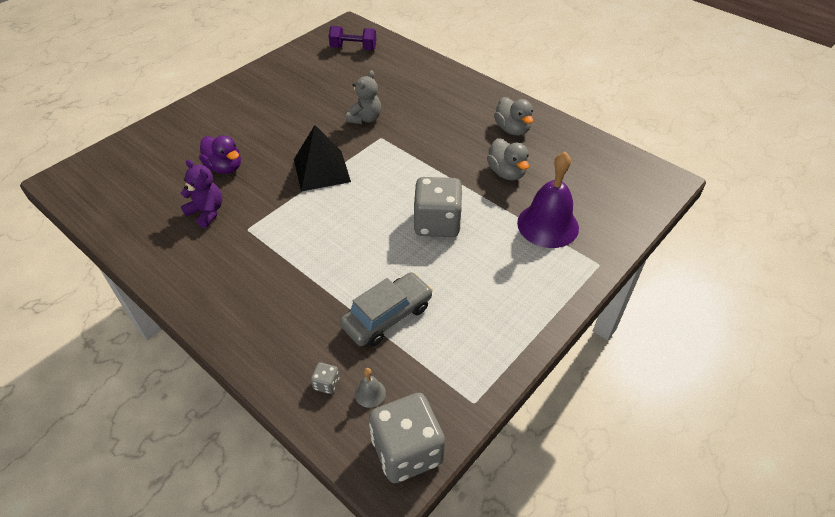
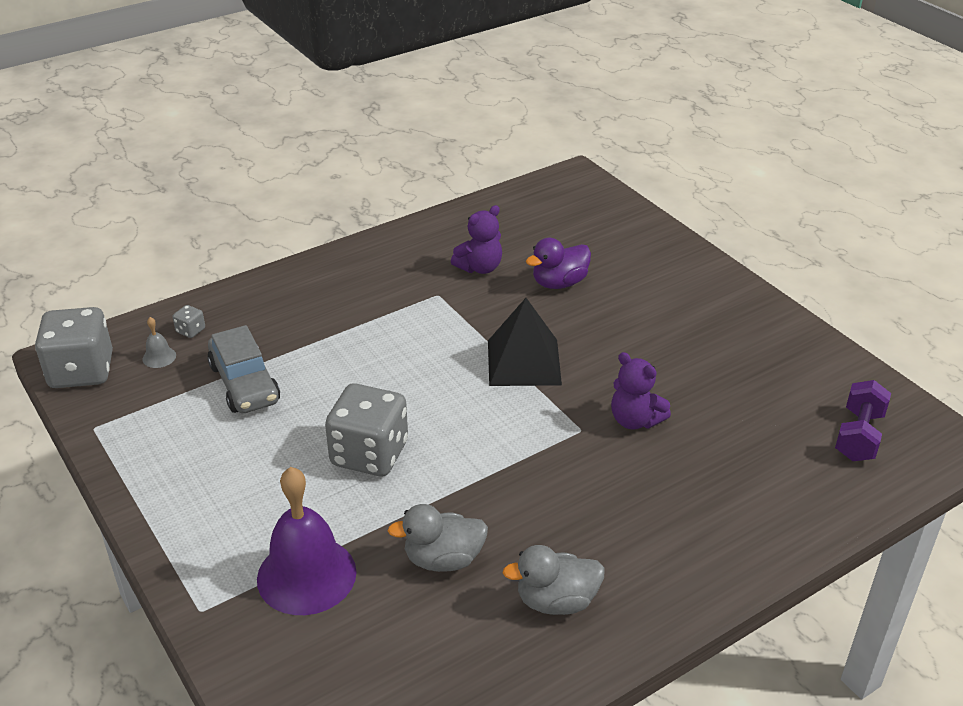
camera: 105 degrees right, 10 degrees down
grey teddy bear [346,70,381,124] -> purple teddy bear [611,352,671,430]

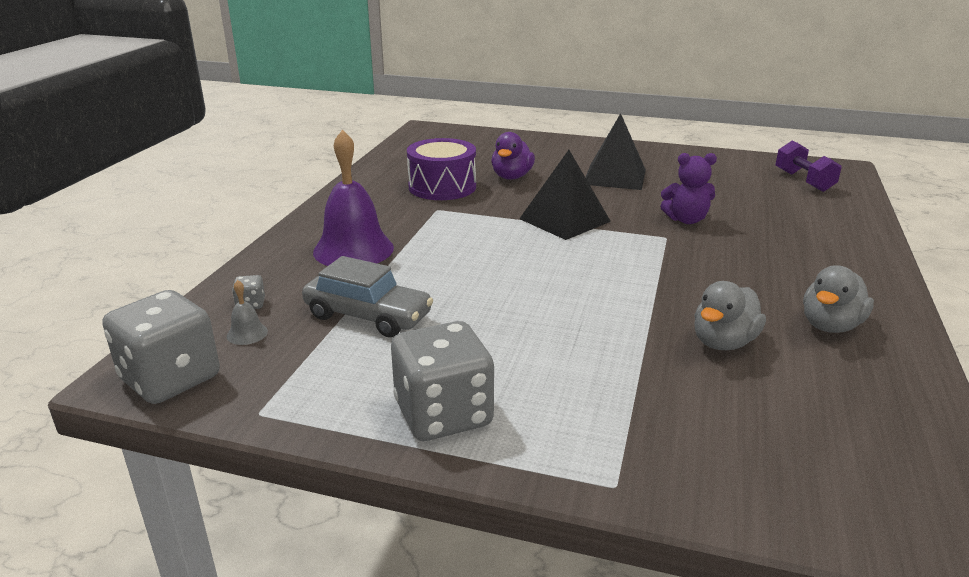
camera: 40 degrees left, 10 degrees down
purple bell [257,467,356,615] -> purple bell moved to [313,130,394,266]
grey dice [325,384,408,476] -> grey dice moved to [391,321,494,441]
purple teddy bear [451,205,502,274] -> purple drum [407,138,476,200]
none -> black pyramid [585,113,646,190]

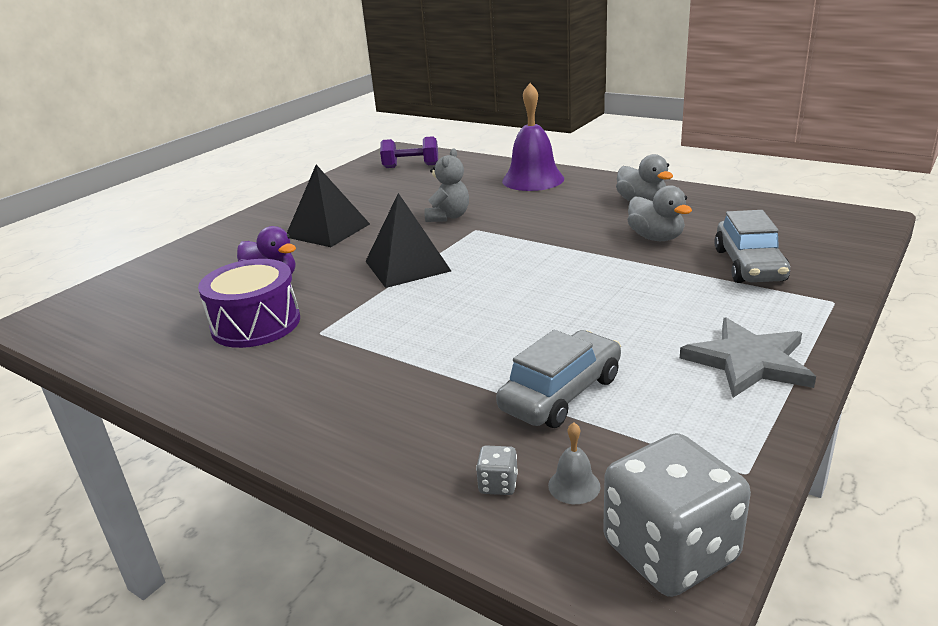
camera: 70 degrees left, 0 degrees up
purple bell [313,130,394,266] -> purple bell moved to [502,83,564,191]
grey dice [391,321,494,441] -> grey star [680,318,816,398]
purple teddy bear [660,153,717,224] -> grey teddy bear [424,148,469,222]
none -> grey car [714,210,790,283]

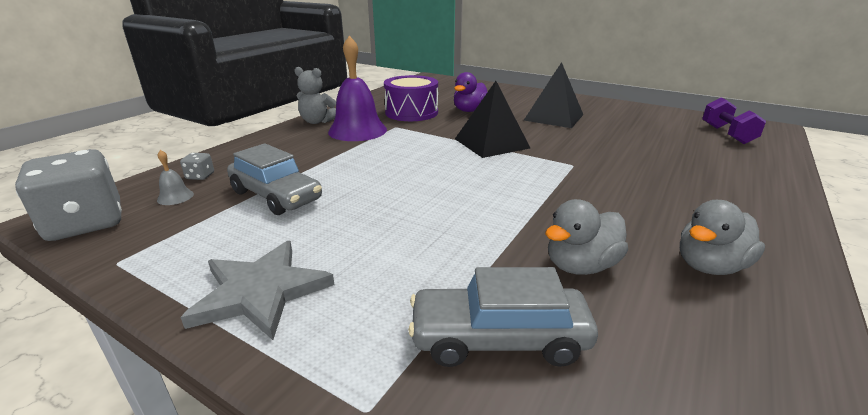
camera: 85 degrees right, 0 degrees up
grey teddy bear [424,148,469,222] -> grey teddy bear moved to [294,67,336,124]
purple bell [502,83,564,191] -> purple bell moved to [328,36,387,141]

